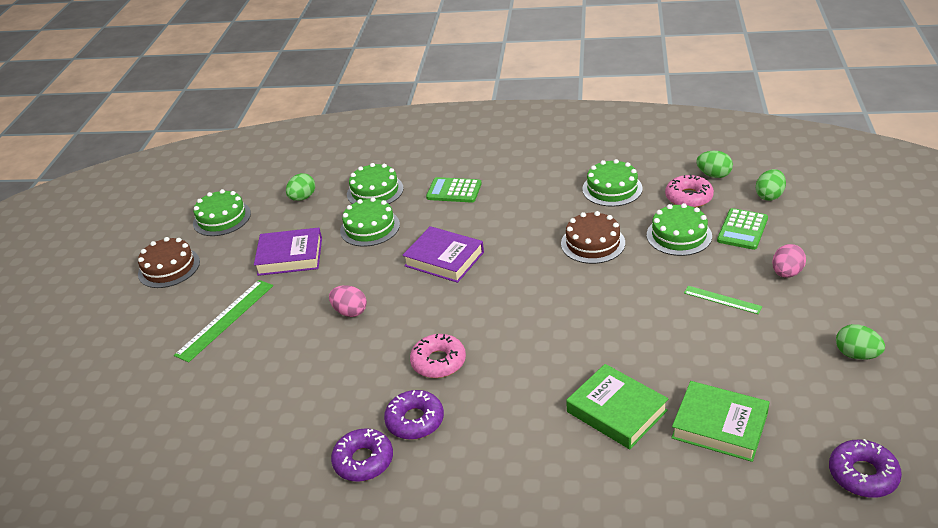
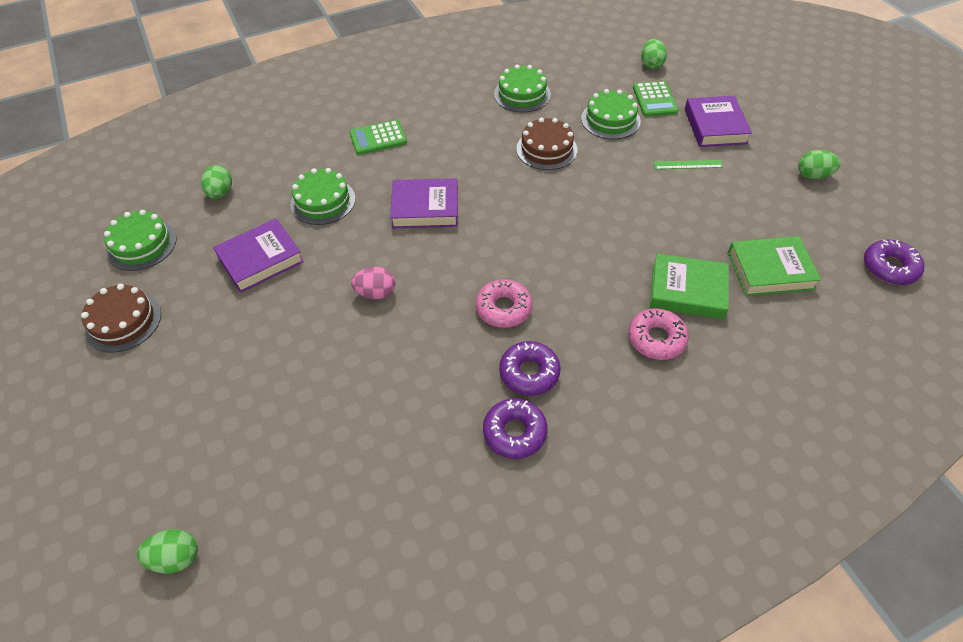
camera: 35 degrees left, 15 degrees up
green ruler [174,280,273,363] -> none
green cake [347,163,404,204] -> none
pink donut [665,175,714,208] -> pink donut moved to [628,308,689,360]
green egg [696,151,733,178] -> green egg moved to [137,529,198,574]
pink egg [772,244,806,278] -> purple book [685,96,752,147]

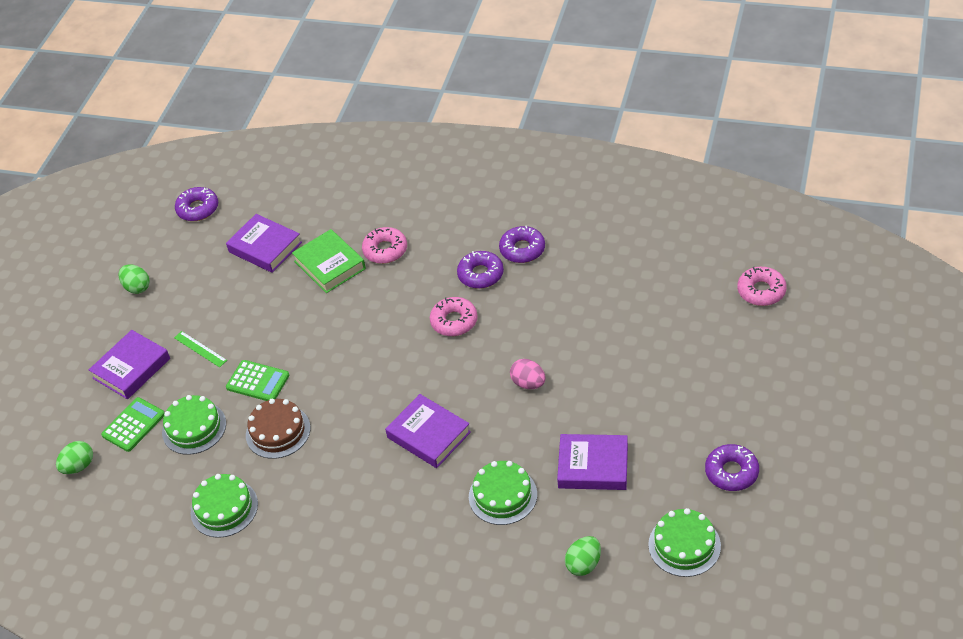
camera: 135 degrees left, 5 degrees down
brown cake [81,284,161,353] -> purple donut [705,444,759,491]
green egg [137,529,198,574] -> pink donut [737,267,787,306]
green calculator [349,120,407,155] -> green calculator moved to [226,360,290,401]
green book [728,236,821,296] -> purple book [226,214,302,273]

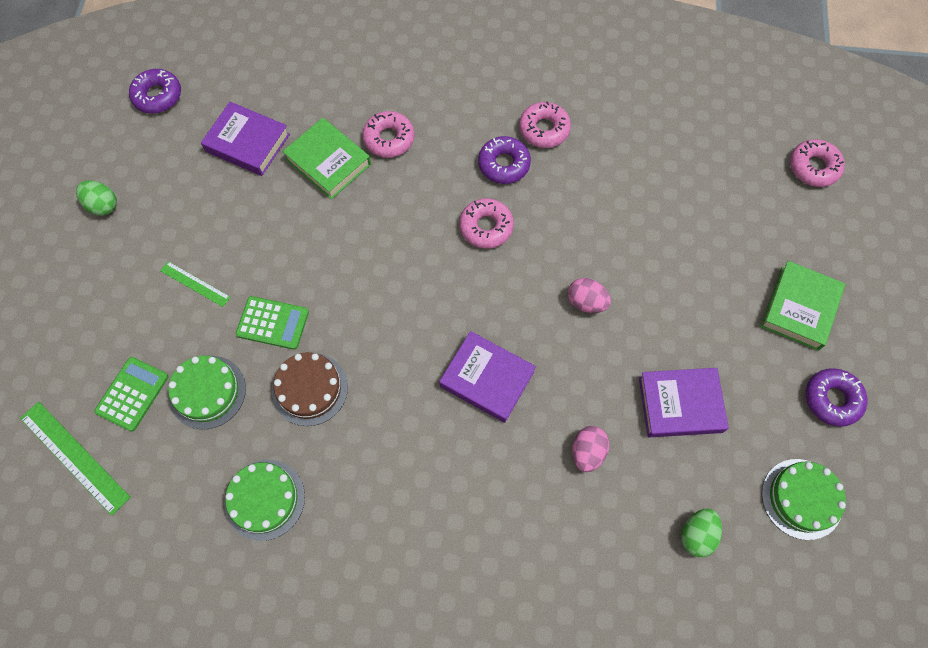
camera: 15 degrees left, 20 degrees up
green egg [56,441,93,474] -> green ruler [20,402,131,516]
purple book [89,330,170,399] -> none
green cake [469,461,537,525] -> pink egg [572,426,609,472]
purple donut [499,226,545,263] -> pink donut [519,101,571,148]
none -> green book [760,261,845,351]

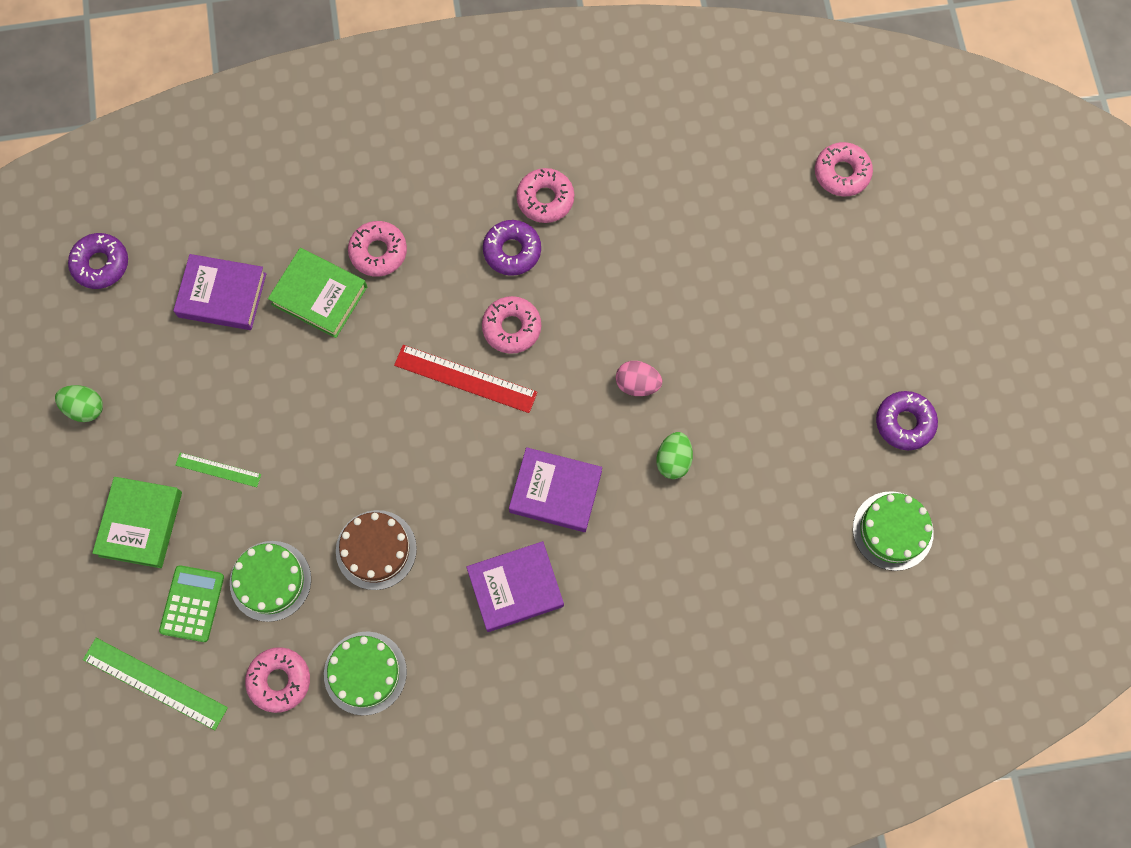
camera: 15 degrees left, 5 degrees up
green calculator [236,296,309,350] -> none
pink egg [572,426,609,472] -> none
purple book [639,368,729,438] -> purple book moved to [466,541,564,632]
green egg [681,508,722,557] -> green egg moved to [656,432,693,479]
green book [760,261,845,351] -> green book moved to [92,477,182,568]
none -> pink donut [245,647,310,713]
none -> red ruler [394,345,537,413]

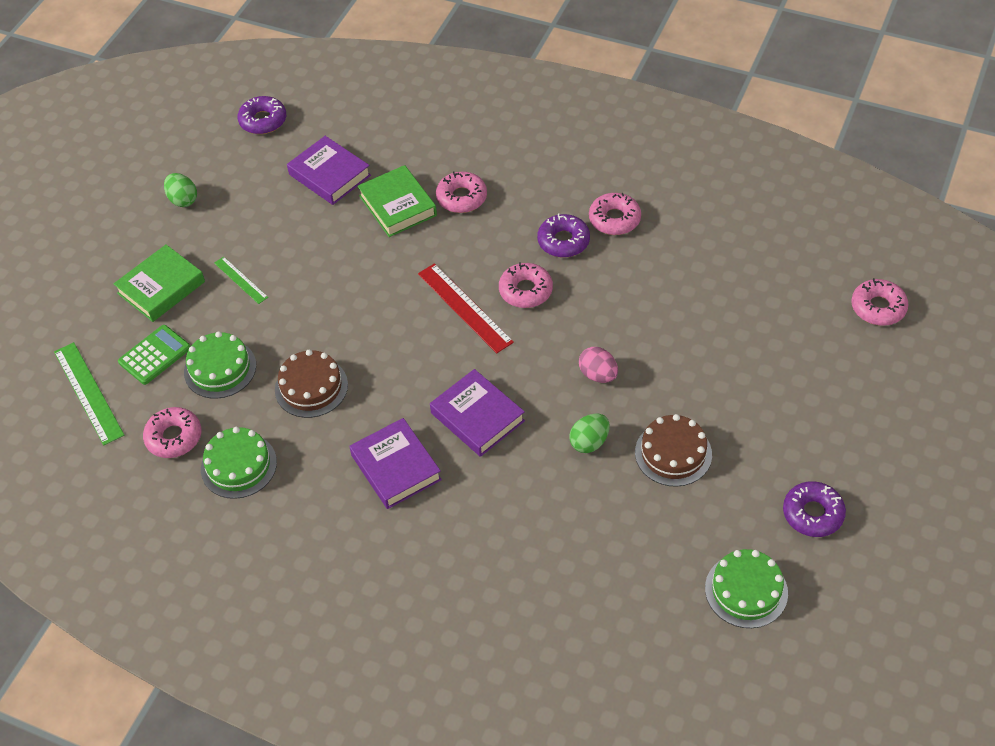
camera: 35 degrees right, 20 degrees down
purple book [466,541,564,632] -> purple book turned 45 degrees clockwise [350,418,442,509]
none -> brown cake [635,414,712,487]

